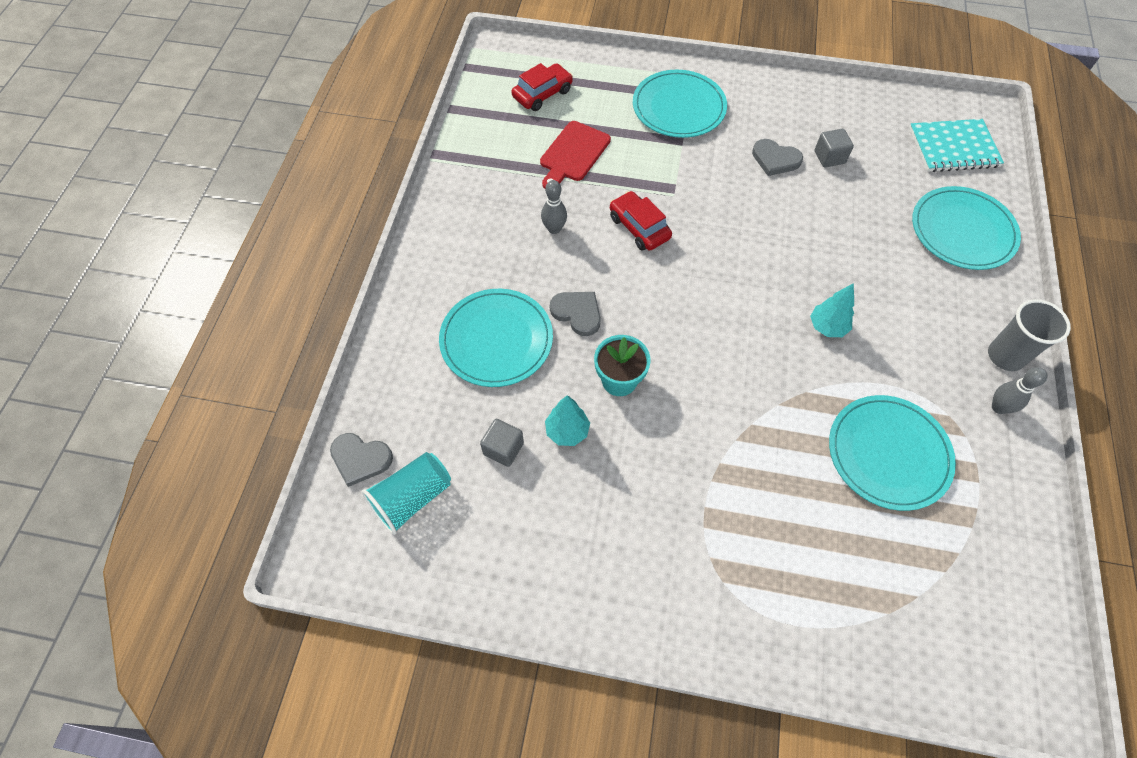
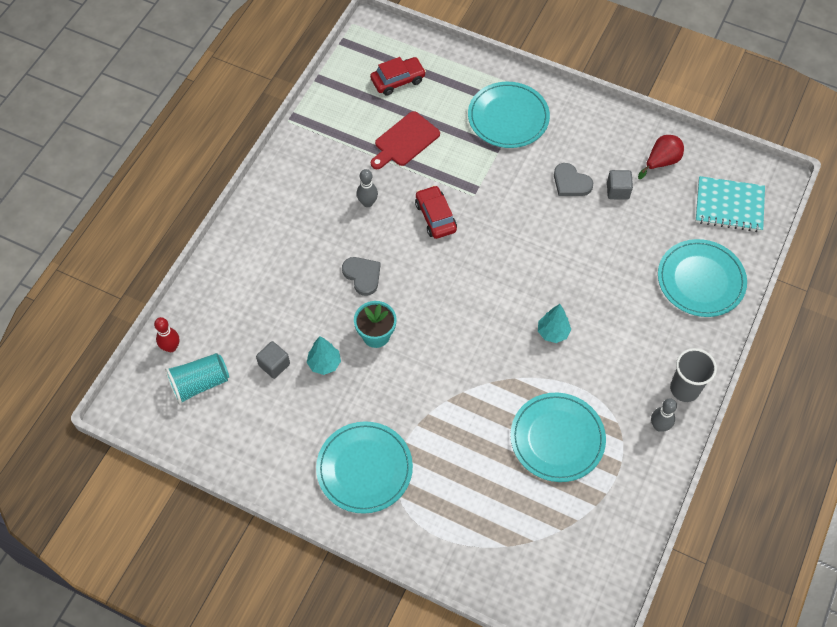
camera: 15 degrees right, 0 degrees up
grey heart [330,433,393,487] -> red bowling pin [154,317,179,352]
turquoise plate [439,289,553,387] -> turquoise plate moved to [316,421,413,514]
none -> red pear [638,135,684,179]

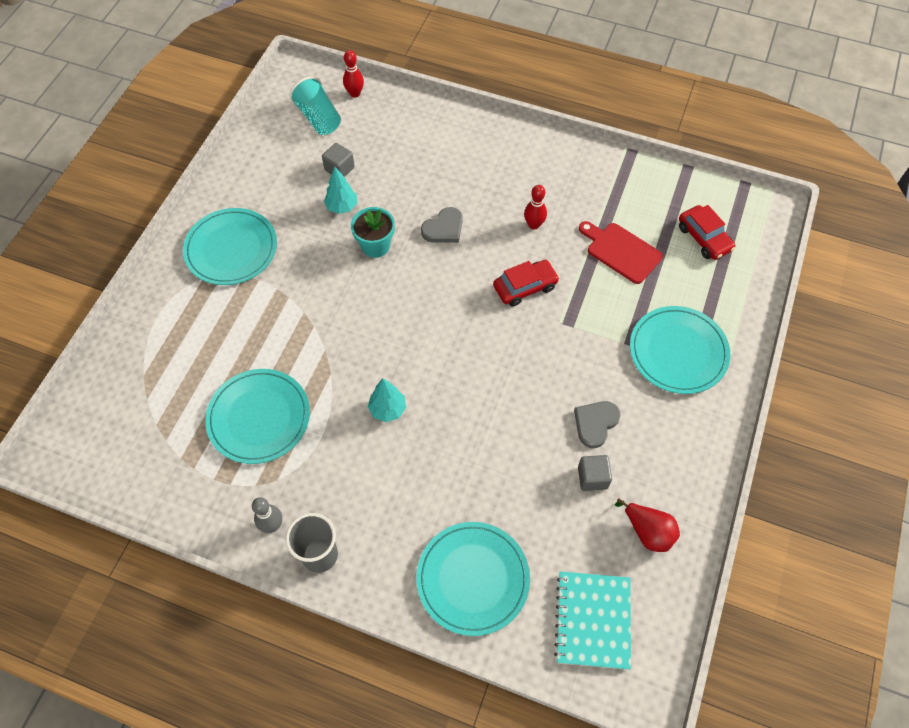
camera: 85 degrees right, 0 degrees up
grey bowling pin [357,169,378,207] -> red bowling pin [524,185,547,230]

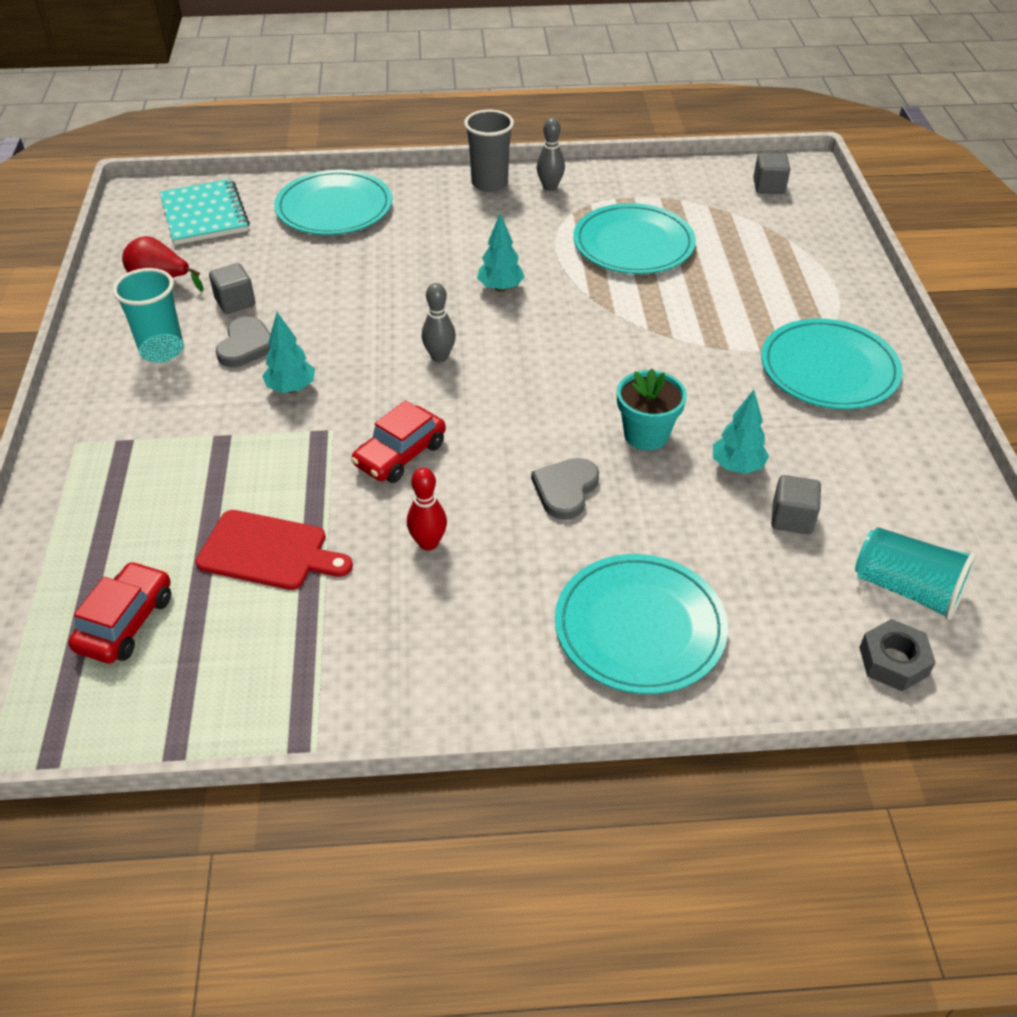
camera: 155 degrees right, 15 degrees down
red bowling pin [343,50,364,98] -> grey nut [859,619,936,691]
turquoise plate [630,306,731,394] -> turquoise plate moved to [555,554,728,694]
red car [679,205,735,260] -> red car turned 75 degrees clockwise [68,561,171,664]
none -> turquoise cup [113,268,184,362]
none -> turquoise tree [262,312,315,393]
none -> grey bowling pin [422,283,456,362]
none -> grey cube [753,153,790,194]

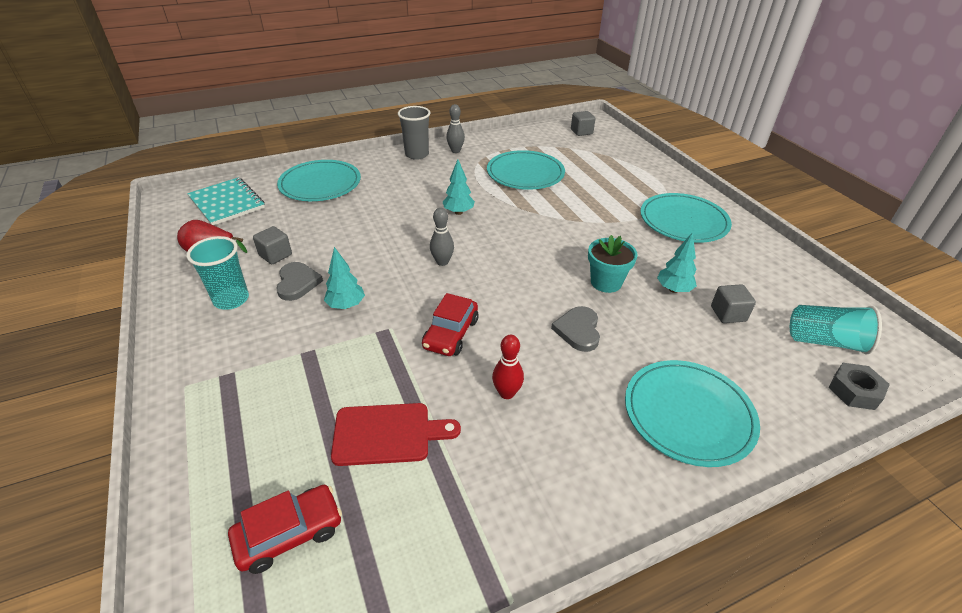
camera: 20 degrees left, 5 degrees down
red car [68,561,171,664] -> red car turned 60 degrees clockwise [228,485,342,574]

